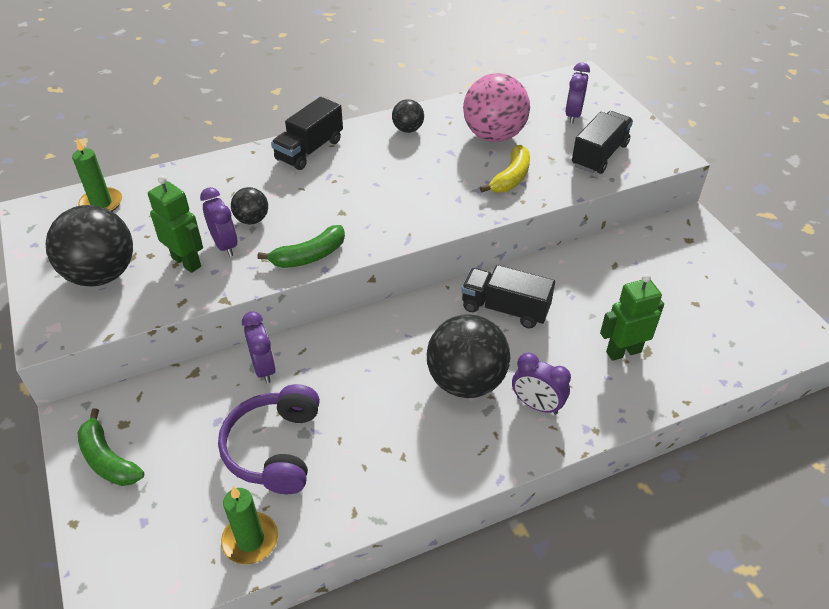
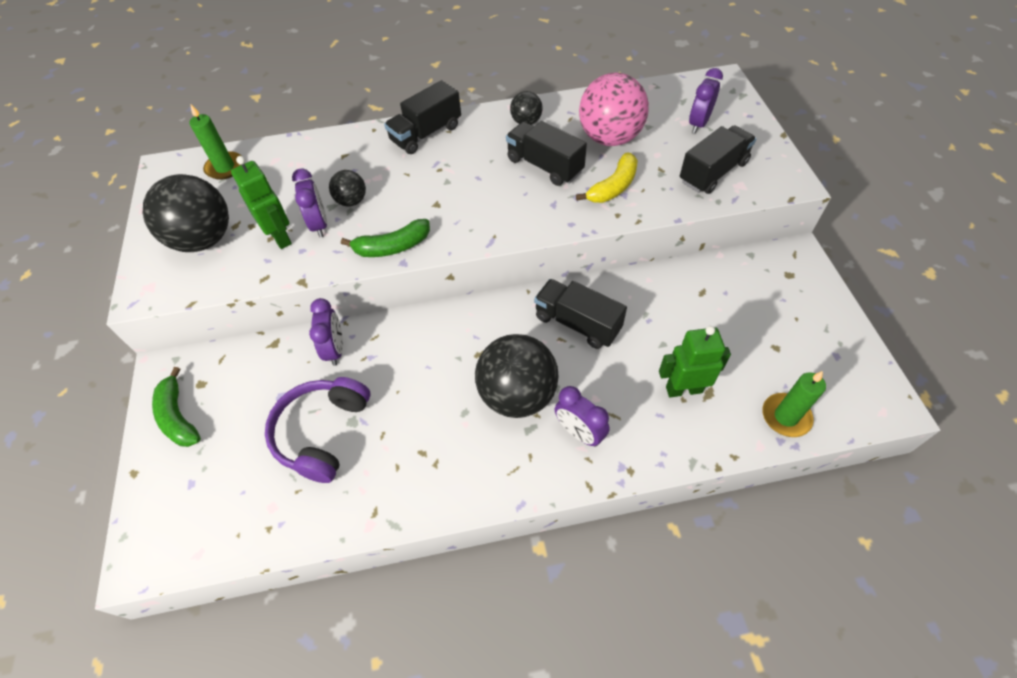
camera: 15 degrees right, 10 degrees up
green candle [221,486,278,564] -> green candle moved to [762,371,826,437]
none -> black truck [506,121,587,186]

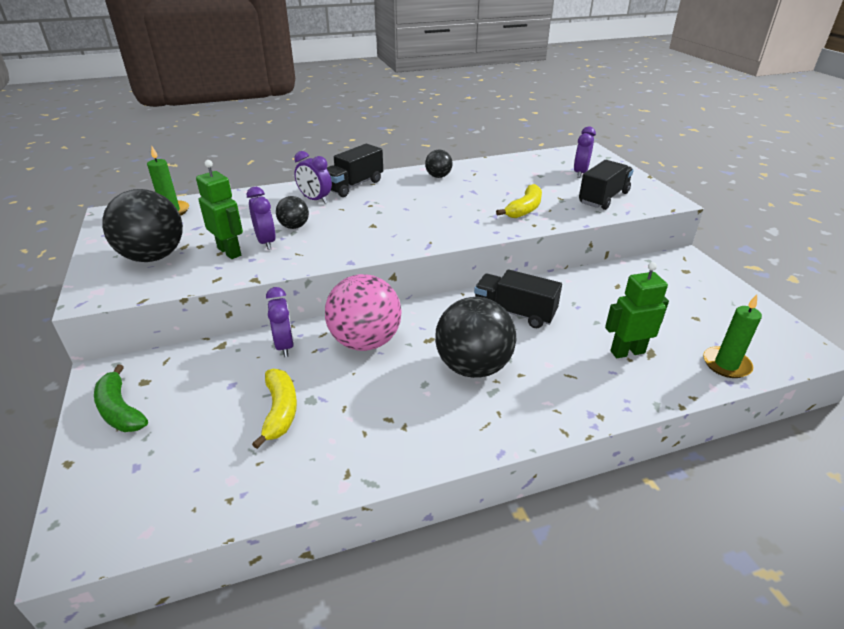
camera: 10 degrees left, 20 degrees down
purple headphones [265,377,370,483] -> yellow banana [252,369,297,449]
green banana [341,219,430,257] -> none
black truck [506,121,587,186] -> none
purple clock [555,386,610,447] -> purple clock moved to [294,151,332,203]
pink ball [579,73,649,146] -> pink ball moved to [325,274,402,351]

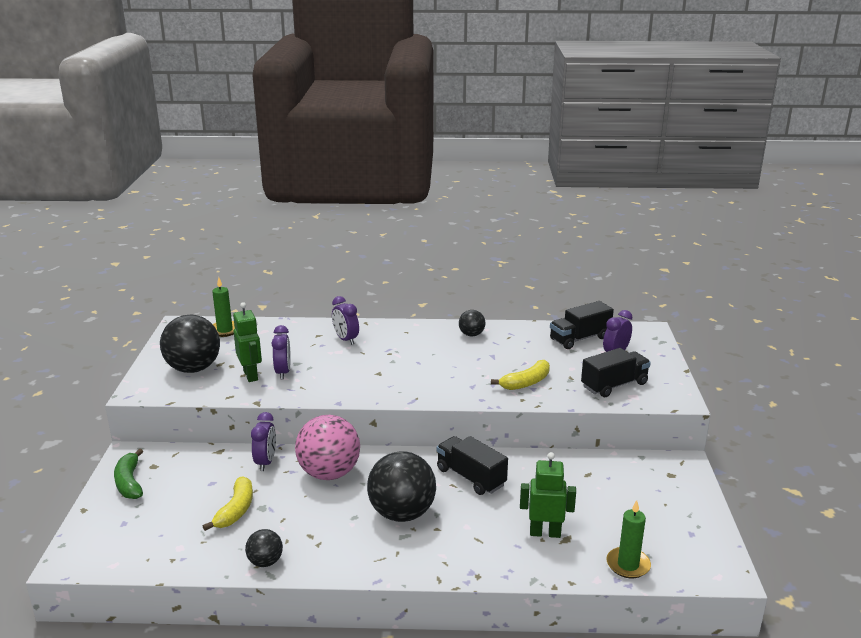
camera: 20 degrees right, 10 degrees down
black ball [276,196,309,229] -> black ball moved to [245,529,283,567]
black truck [327,144,383,197] -> black truck moved to [550,301,614,349]

